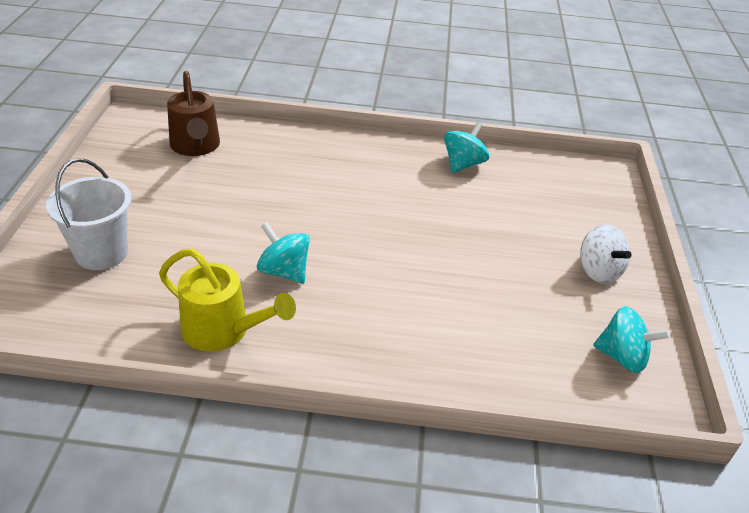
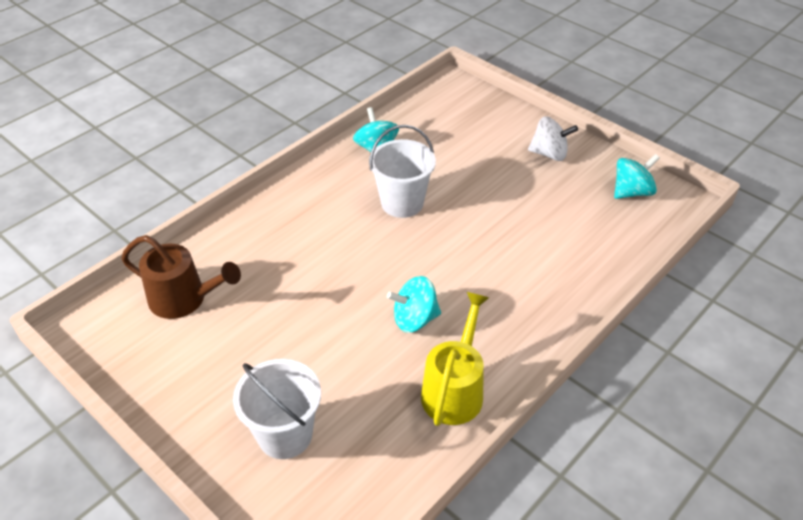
camera: 50 degrees left, 5 degrees up
yellow watering can [159,248,296,351] -> yellow watering can turned 45 degrees counterclockwise [421,292,489,426]
none -> white bucket [369,125,436,218]

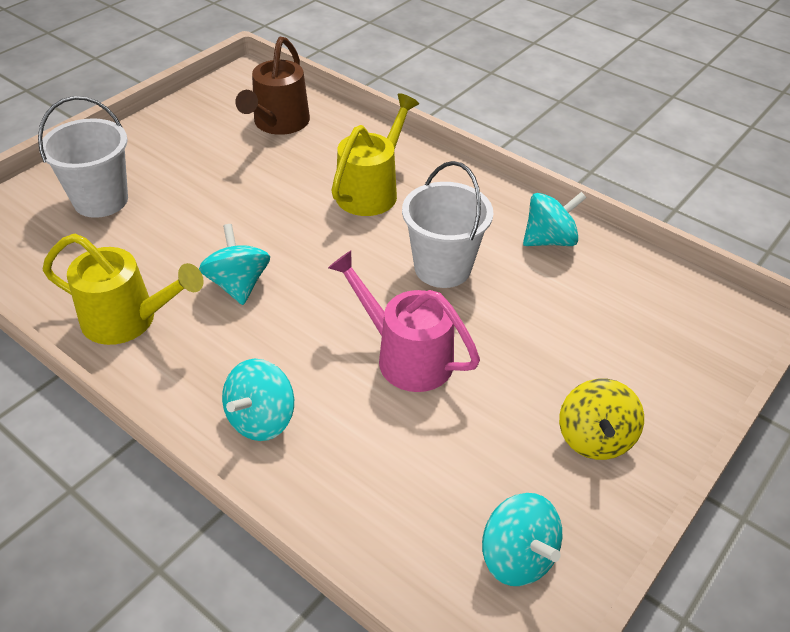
camera: 85 degrees right, 0 degrees up
white spinning top [528,116,578,161] -> yellow spinning top [559,379,644,460]
none -> turquoise spinning top [222,359,294,441]
none -> pink watering can [328,250,480,392]
none -> yellow watering can [331,93,419,216]

